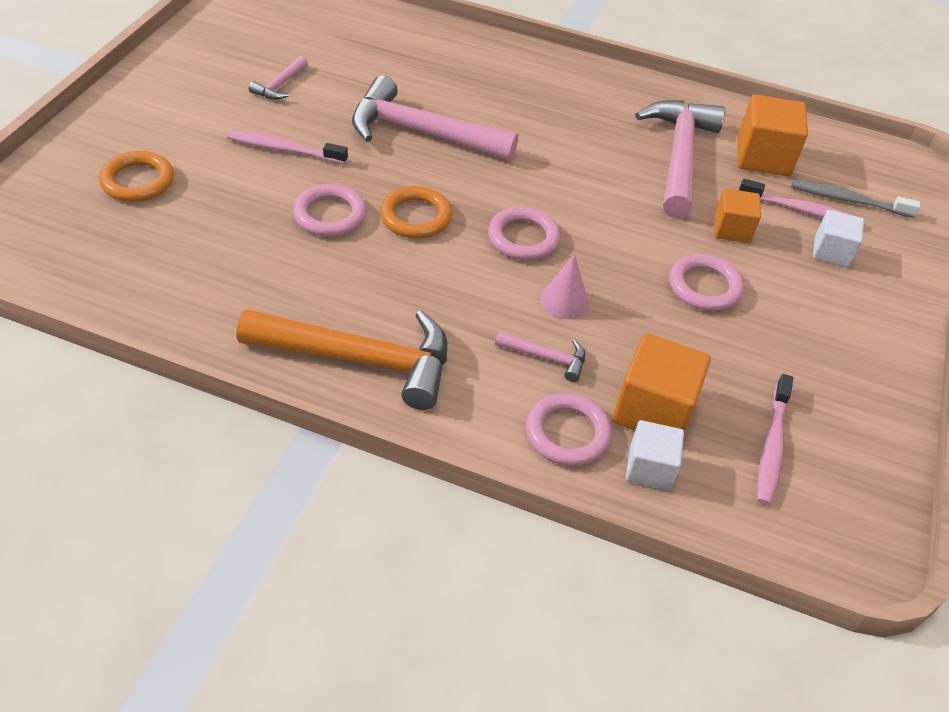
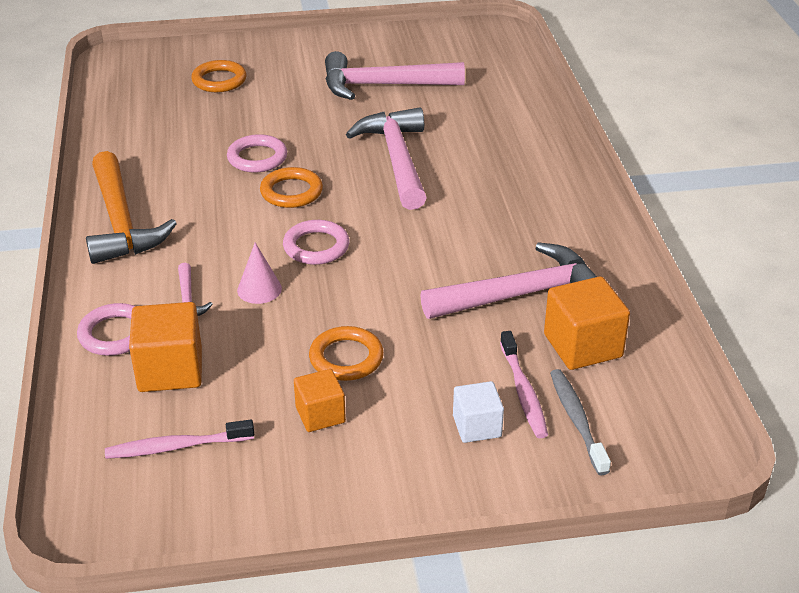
camera: 65 degrees right, 10 degrees down
pink toothbrush [227,130,348,164] -> none
pink hammer [249,56,308,100] -> pink hammer [325,51,465,100], size x2.24
white cube [626,420,684,490] -> none
pink ring [669,254,744,311] -> orange ring [309,326,384,381]
orange cube [714,188,761,243] -> orange cube moved to [294,369,346,432]

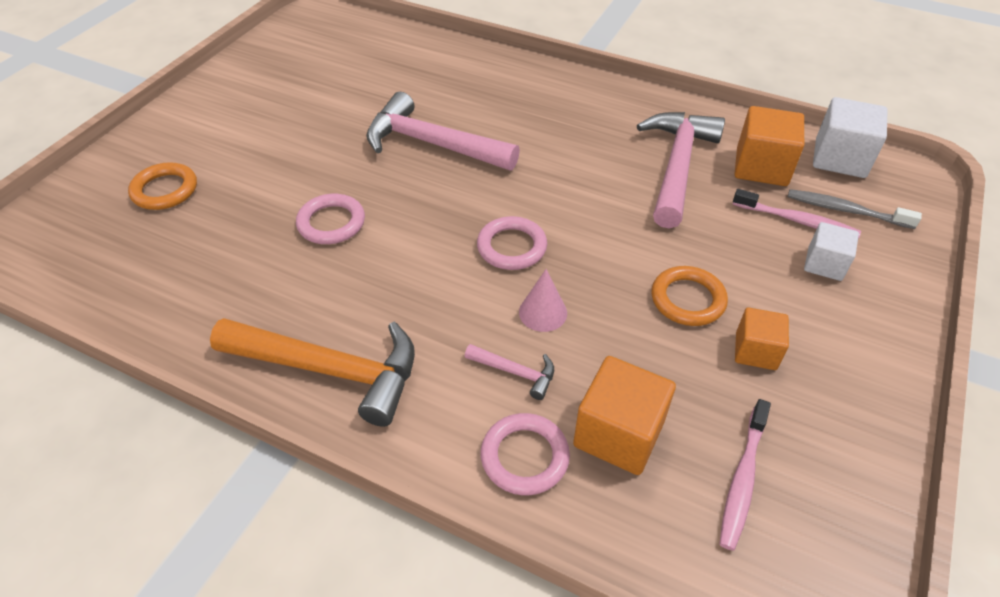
camera: 55 degrees left, 10 degrees up
orange ring [260,167,323,208] -> none
pink hammer [325,51,465,100] -> none
none -> white cube [813,97,888,178]

